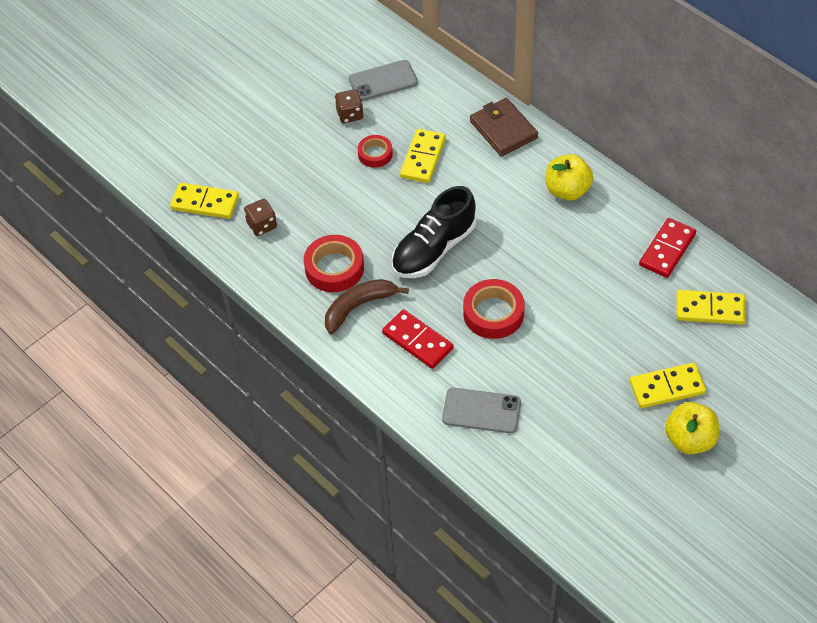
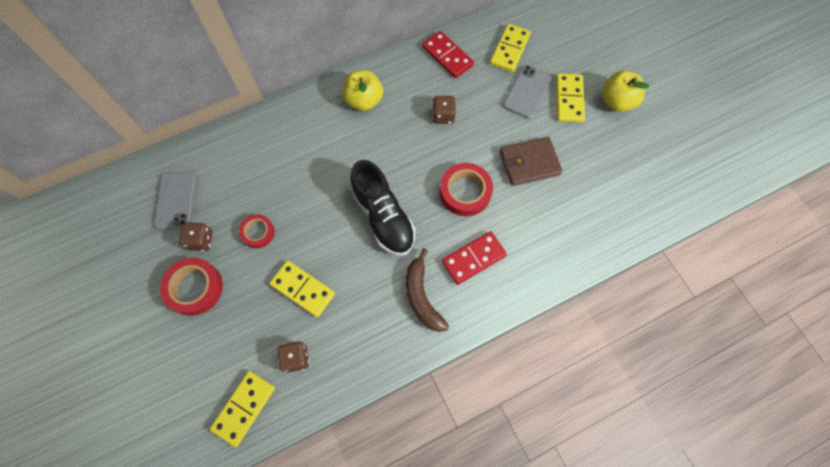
camera: 75 degrees left, 15 degrees up
red tape [304,235,364,292] -> red tape moved to [160,258,223,316]
yellow domino [400,129,446,183] -> yellow domino moved to [269,260,335,317]
grey phone [442,388,521,433] -> grey phone moved to [503,65,552,119]
brown wallet [470,98,538,156] -> brown wallet moved to [499,137,563,186]
none -> brown dice [433,96,456,124]

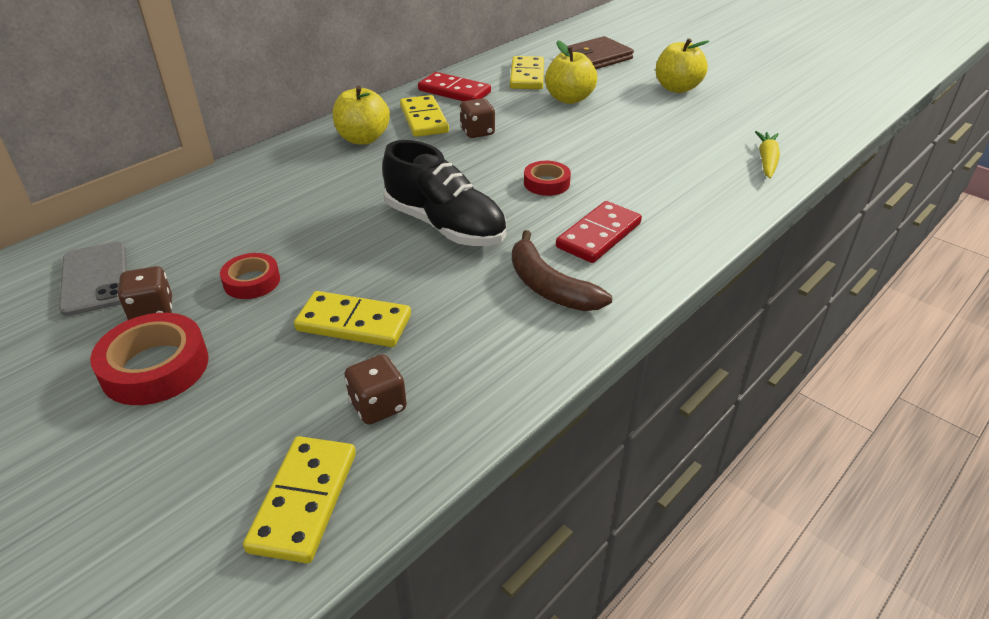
camera: 20 degrees left, 30 degrees down
red tape [440,163,493,216] -> red tape [524,161,571,196], size x0.62
brown wallet [499,137,563,186] -> brown wallet moved to [567,36,634,69]
grey phone [503,65,552,119] -> yellow apple [545,41,597,104]
yellow domino [556,73,585,122] -> yellow domino moved to [400,95,449,137]
none -> yellow carrot [755,131,780,178]

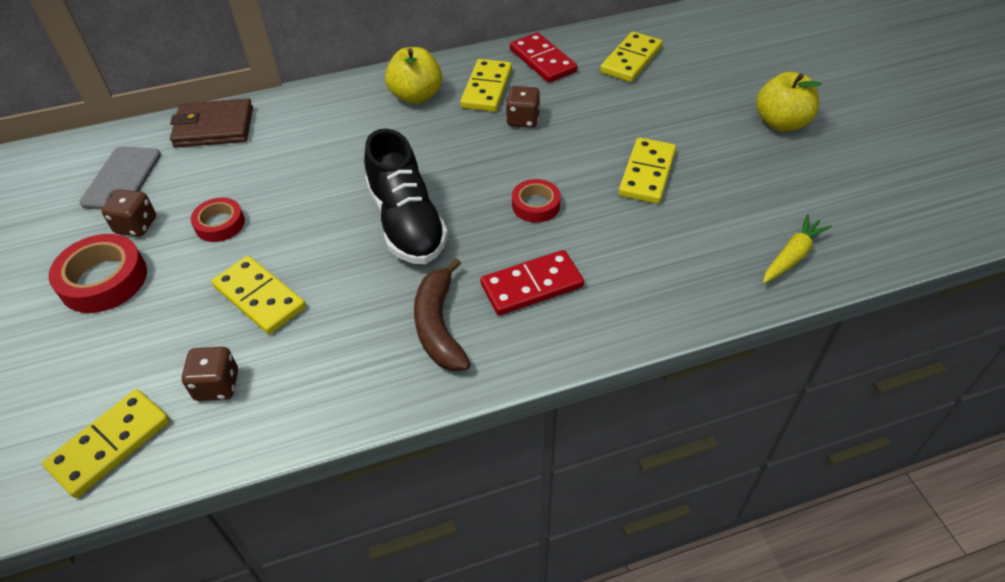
camera: 30 degrees right, 10 degrees up
yellow apple [545,41,597,104] -> none
brown wallet [567,36,634,69] -> brown wallet moved to [170,98,253,147]
none -> yellow domino [618,137,676,204]

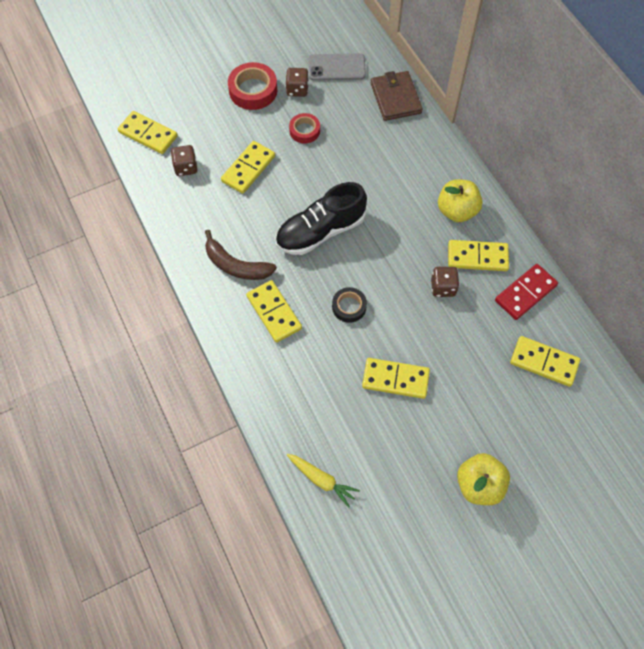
camera: 80 degrees right, 15 degrees up
brown banana [414,258,471,371] -> brown banana turned 135 degrees counterclockwise [205,230,277,280]
red domino [480,250,584,315] -> yellow domino [246,280,302,343]
red tape [512,179,561,223] -> black tape [332,287,367,323]

